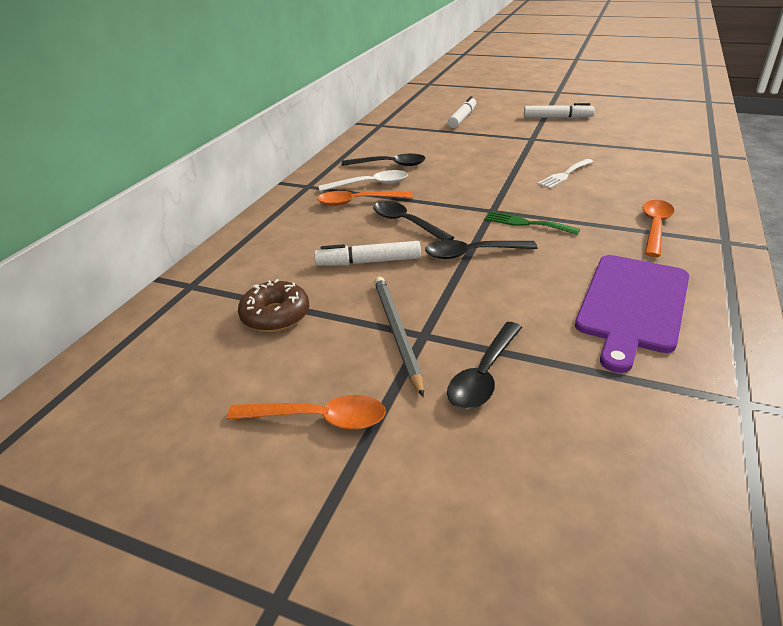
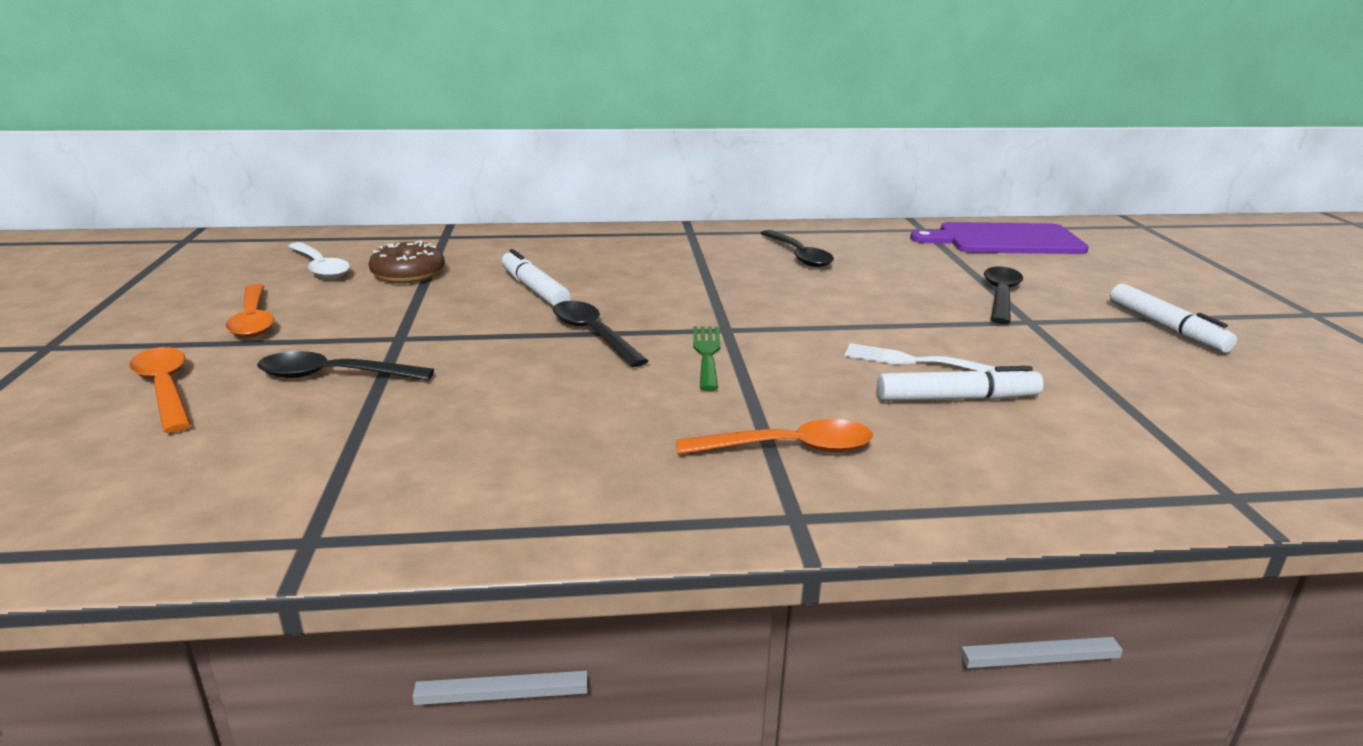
camera: 60 degrees right, 10 degrees down
orange spoon [317,191,413,206] -> orange spoon moved to [129,347,191,433]
white spoon [319,170,408,192] -> white spoon moved to [288,242,350,279]
black spoon [373,201,454,240] -> black spoon moved to [984,266,1023,324]
grey pencil [374,277,424,397] -> none
white marker [448,96,476,128] -> white marker moved to [877,366,1043,401]
purple cutting board [575,255,689,373] -> purple cutting board moved to [910,222,1089,254]

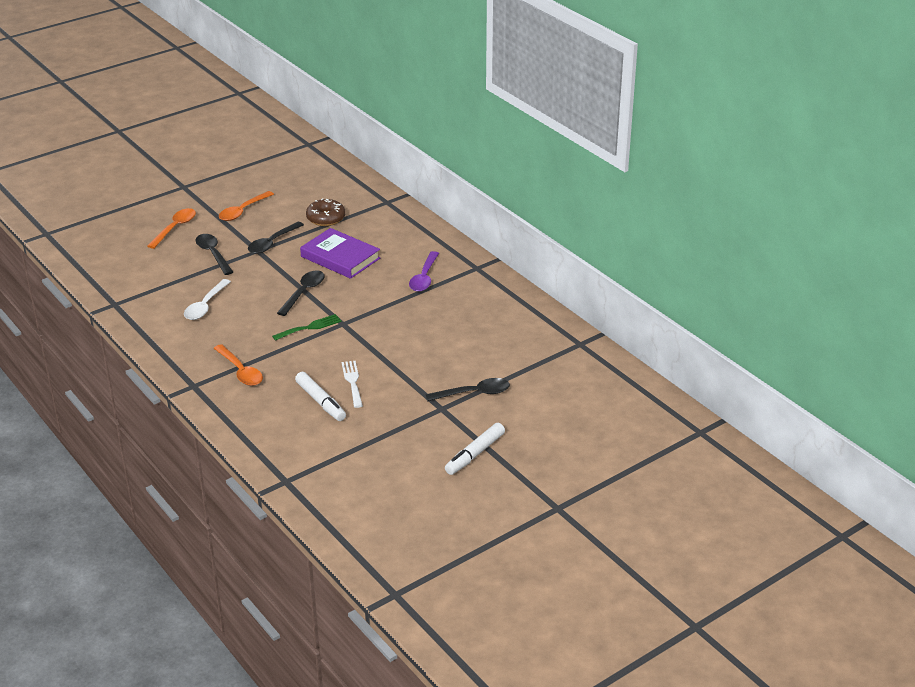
camera: 60 degrees right, 10 degrees up
white spoon [288,242,350,279] -> white spoon moved to [184,279,231,320]
white marker [502,249,571,307] -> purple book [300,228,380,279]
black spoon [760,230,834,267] -> black spoon moved to [248,222,304,254]
purple cutting board [910,222,1089,254] -> none
none -> purple spoon [409,251,439,292]

